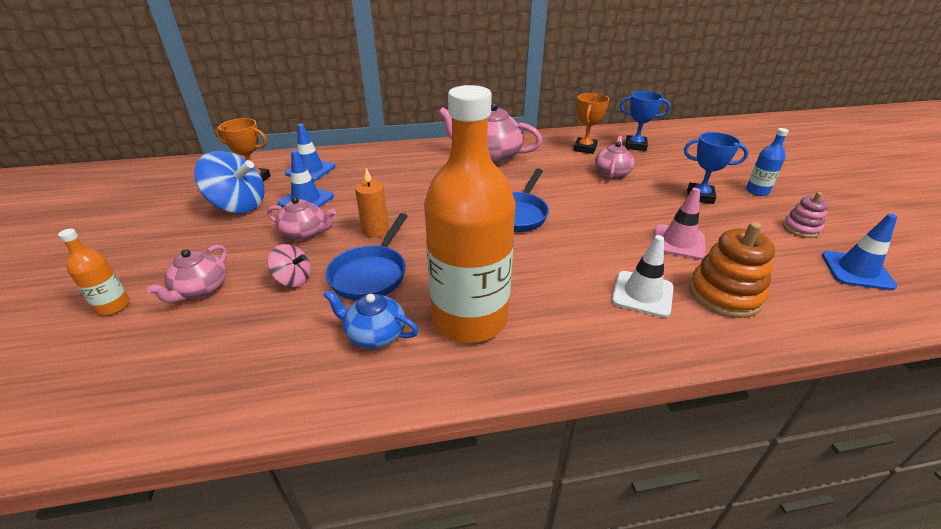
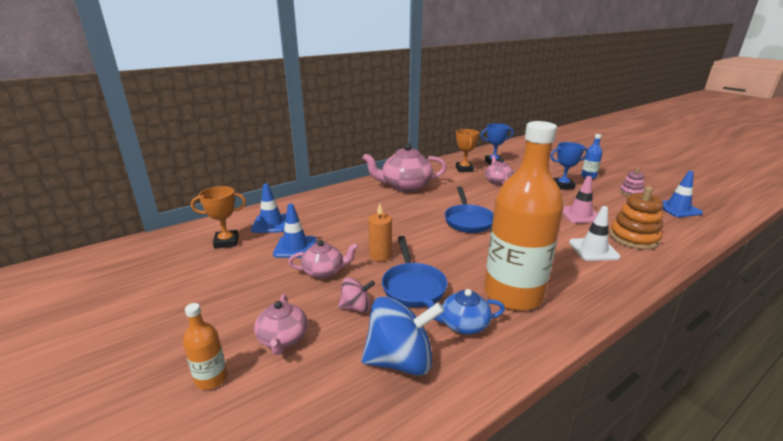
camera: 25 degrees left, 10 degrees down
blue spinning top [195,151,265,213] -> blue spinning top moved to [362,296,444,375]

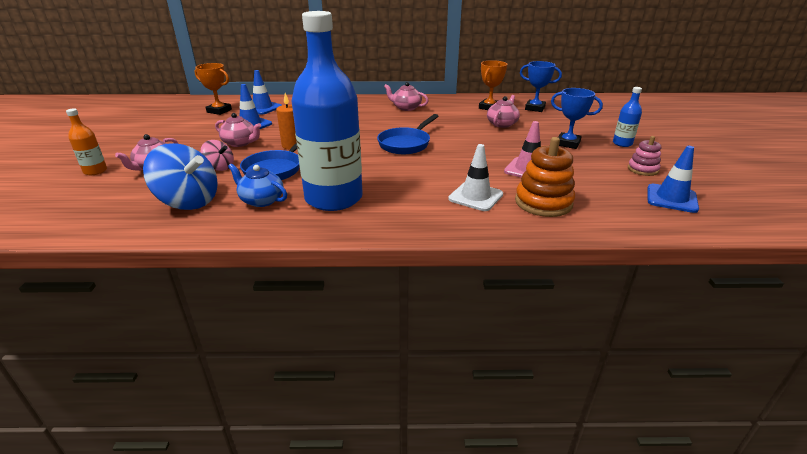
camera: 35 degrees right, 5 degrees up
pink teapot [362,143,447,192] -> pink teapot [384,82,429,111], size x0.57
orange bottle [484,121,563,311] -> blue bottle [292,11,363,211]

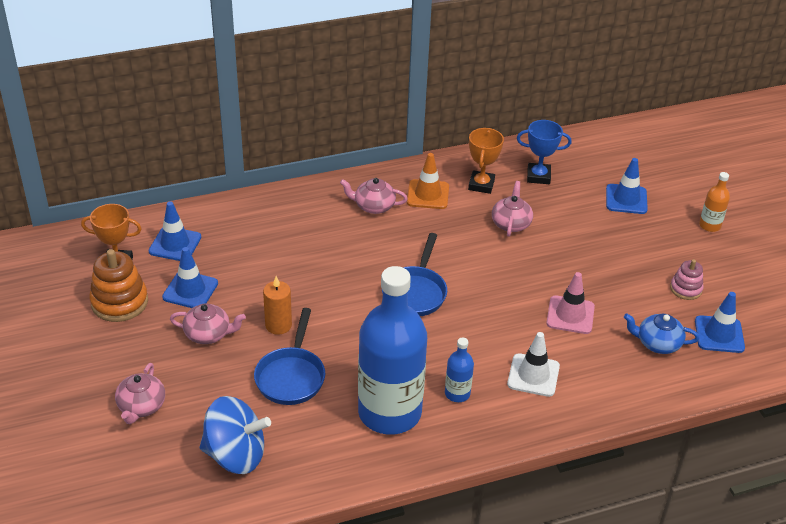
camera: 20 degrees left, 10 degrees up
orange bottle [66,108,107,175] -> orange bottle moved to [699,172,730,232]
pink spinning top [200,140,234,171] -> none
blue teapot [228,164,287,207] -> blue teapot moved to [624,313,699,354]
orange stacking toy [515,137,575,217] -> orange stacking toy moved to [89,249,148,322]
blue trophy [551,88,603,149] -> none
blue bottle [613,87,642,147] -> blue bottle moved to [445,338,474,402]
none -> orange traffic cone [407,153,449,209]
none -> blue traffic cone [606,158,648,214]

